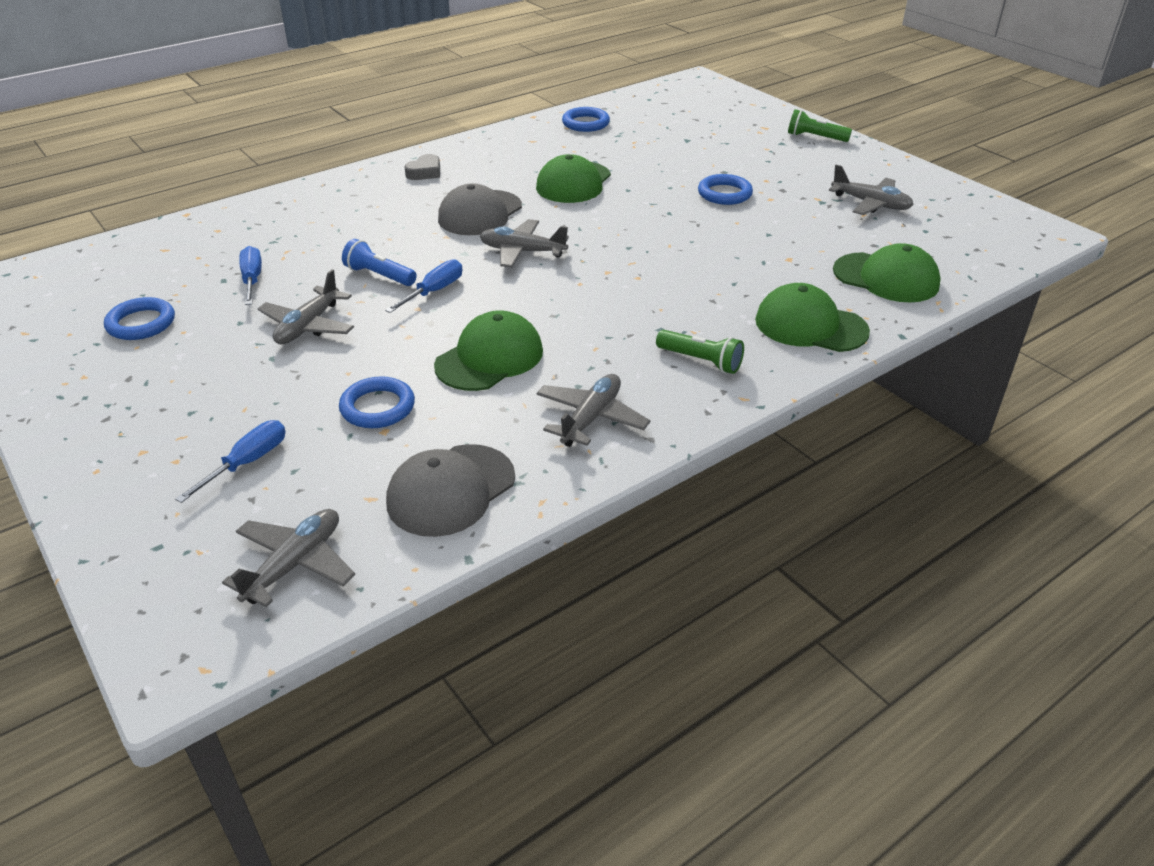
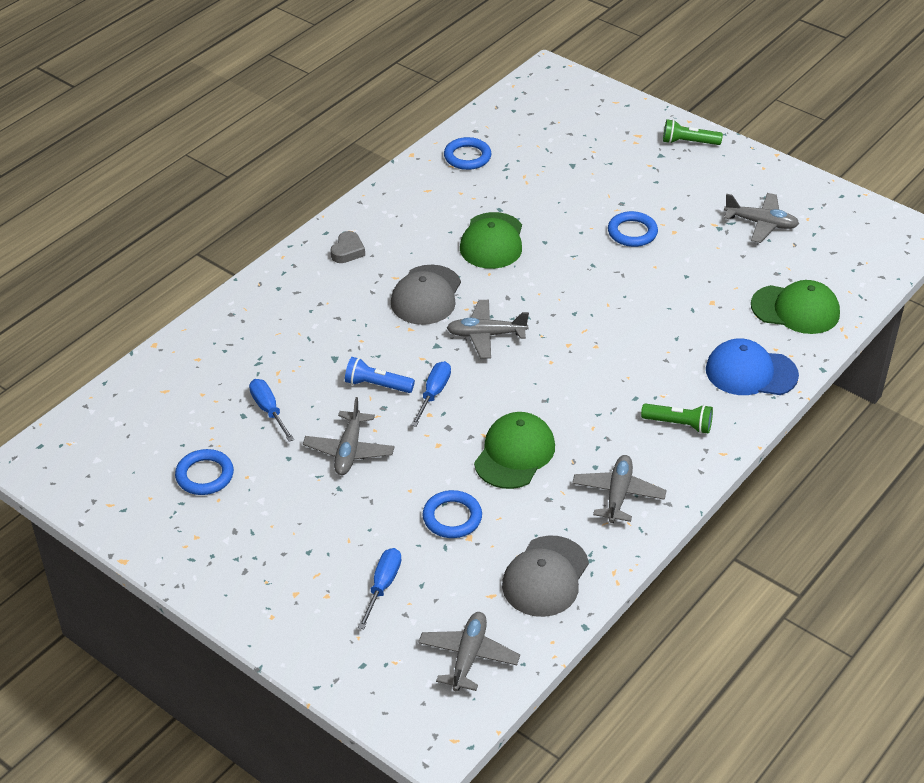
camera: 15 degrees left, 5 degrees up
green cap [755,283,870,352] -> blue cap [706,338,799,395]

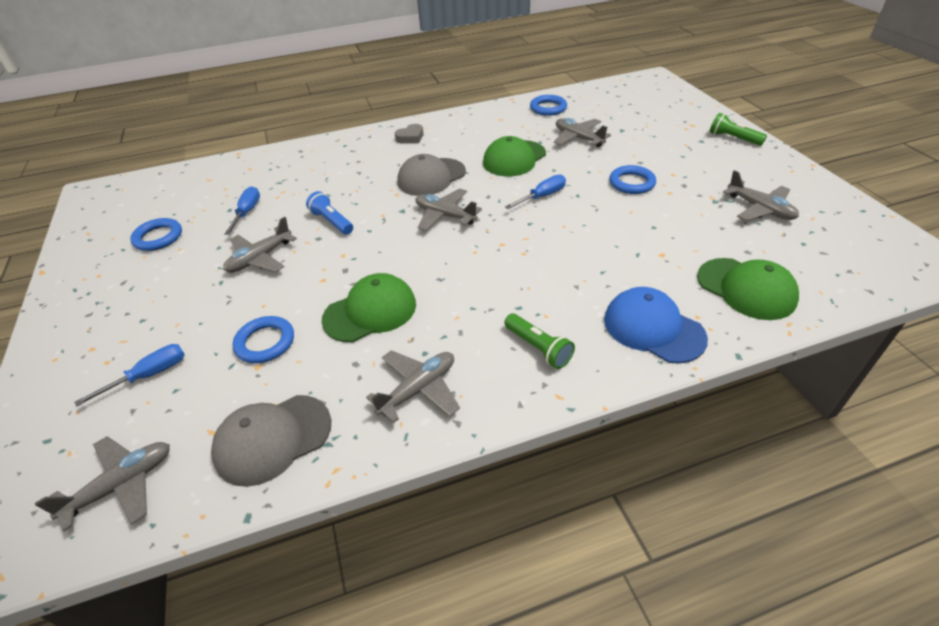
camera: 35 degrees right, 0 degrees up
blue screwdriver [411,361,451,427] -> blue screwdriver moved to [505,175,566,209]
none -> grey plane [554,118,611,147]

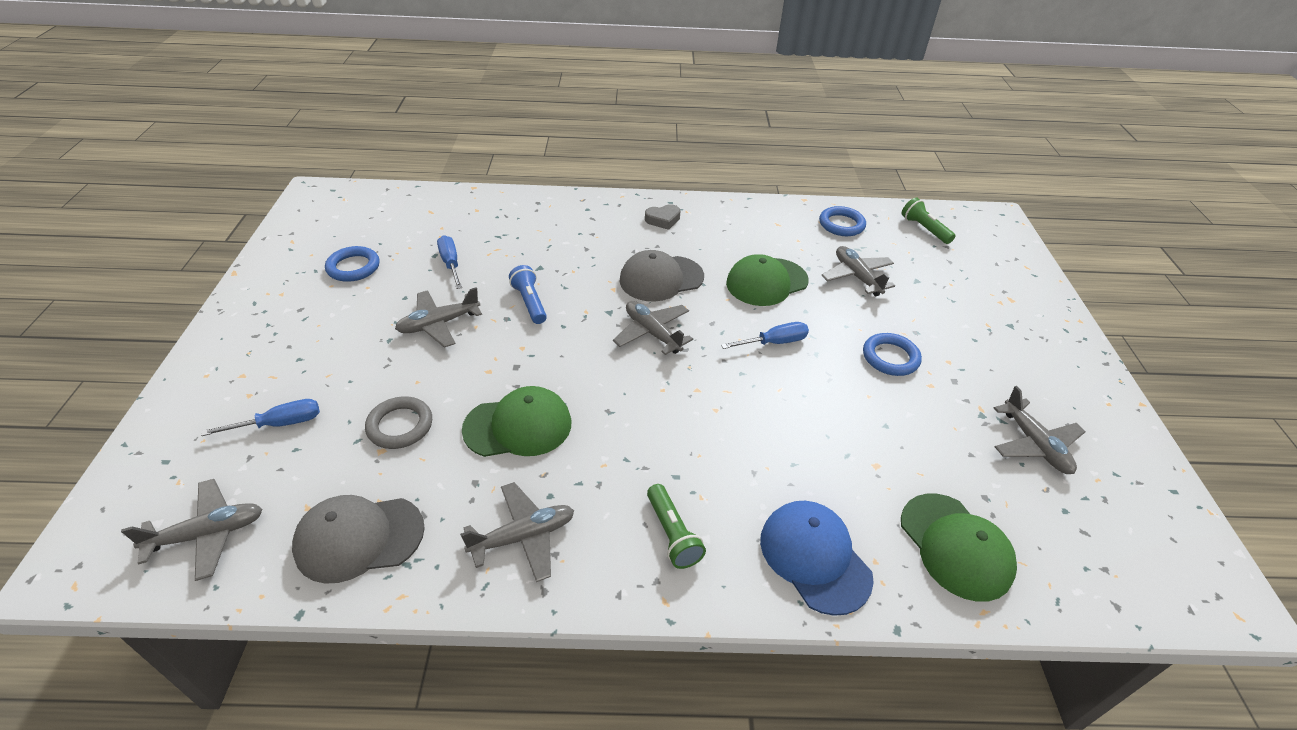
camera: 15 degrees right, 0 degrees up
blue screwdriver [224,186,260,235] -> blue screwdriver turned 45 degrees counterclockwise [437,235,462,289]
blue ring [233,316,294,363] -> grey ring [365,396,432,449]
green flashlight [710,113,767,146] -> green flashlight moved to [902,198,955,244]

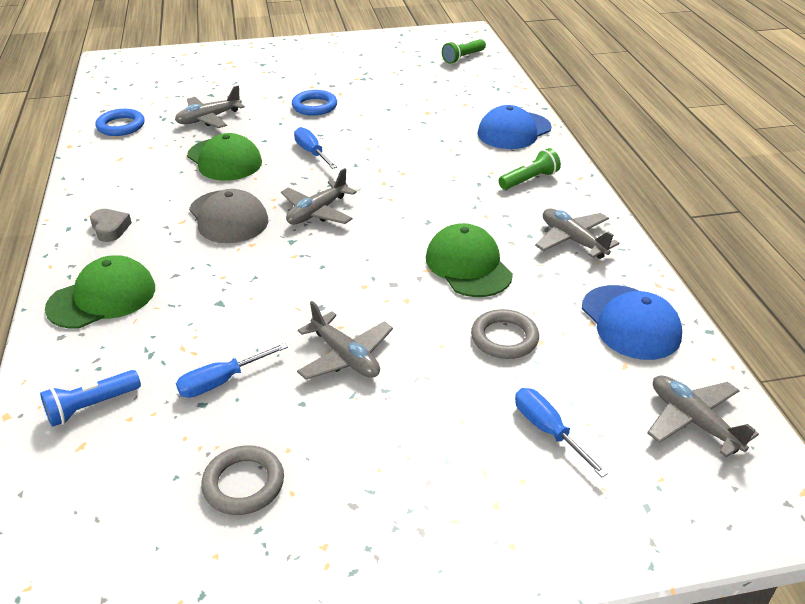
camera: 100 degrees left, 5 degrees down
grey cap [292,495,425,584] -> blue cap [582,285,682,360]
blue ring [325,246,380,282] -> grey ring [201,445,284,515]
blue flashlight [509,265,547,324] -> blue flashlight moved to [40,370,141,427]
green cap [901,494,1017,602] -> green cap moved to [45,255,155,329]
green flashlight [902,198,955,244] -> green flashlight moved to [442,39,486,64]
grey plane [994,386,1086,474] -> none

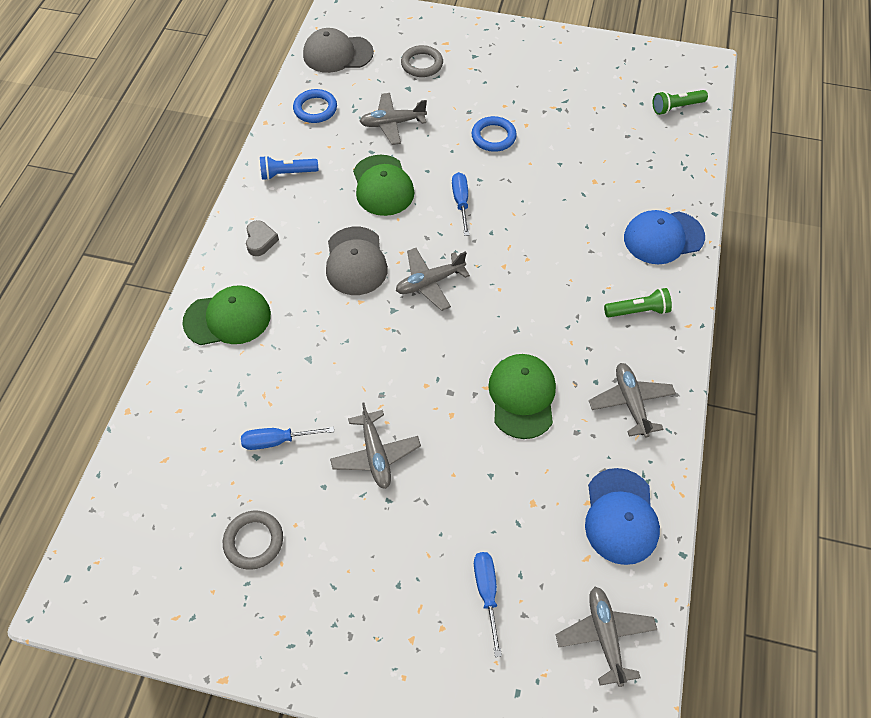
camera: 25 degrees right, 20 degrees up
blue flashlight [40,370,141,427] -> blue flashlight moved to [260,156,318,180]
grey ring [471,309,539,359] -> grey ring moved to [401,45,443,77]
none -> grey cap [303,28,374,73]

